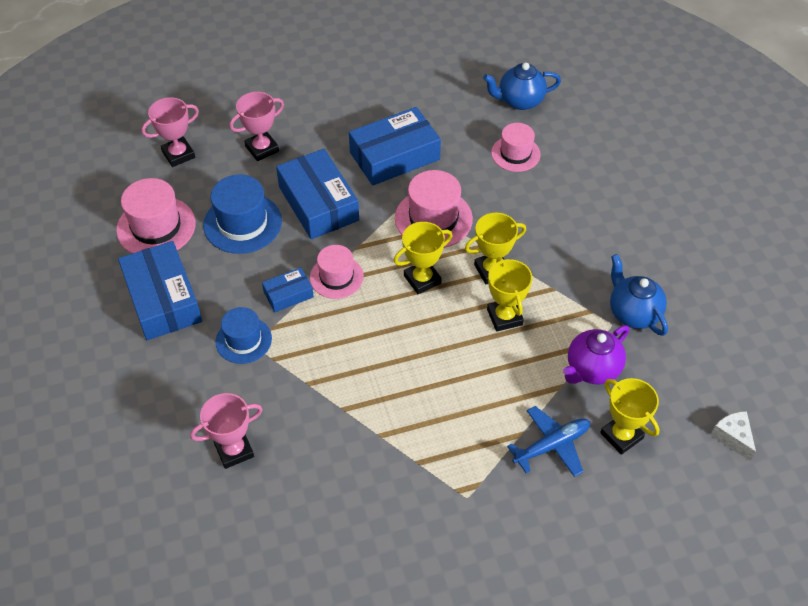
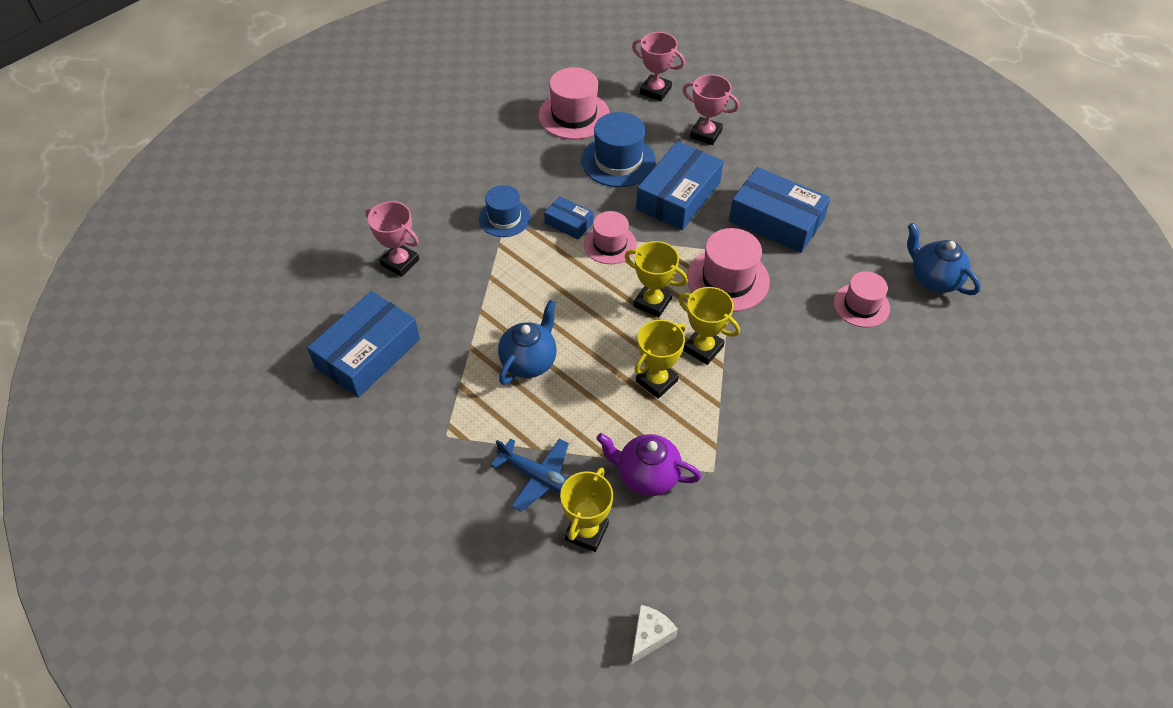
camera: 60 degrees right, 0 degrees up
blue box [118,241,202,340] -> blue box moved to [307,291,420,398]
blue teapot [610,254,668,336] -> blue teapot moved to [498,300,557,385]

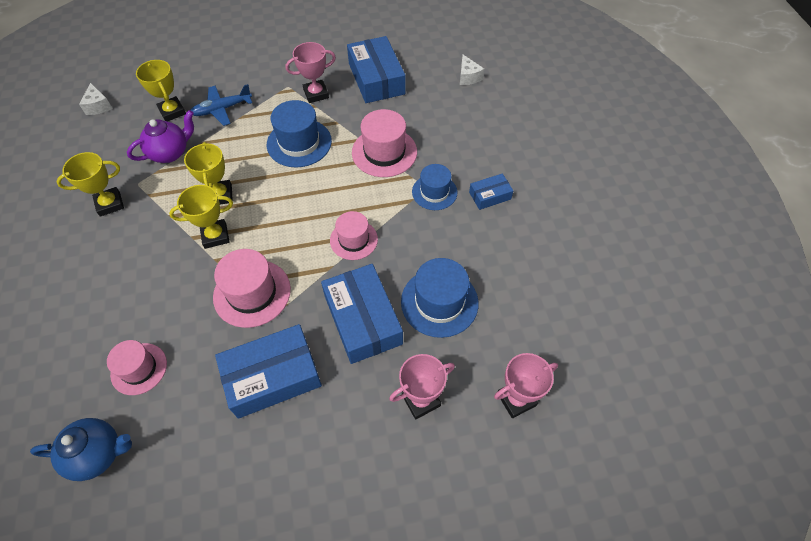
camera: 125 degrees right, 5 degrees up
pink trophy [366,201,419,277] -> pink trophy moved to [286,42,336,103]
blue teapot [498,300,557,385] -> blue hat [267,100,332,168]
pink hat [538,67,610,139] -> pink hat moved to [352,109,417,177]
blue box [544,196,593,239] -> blue box moved to [469,173,513,210]
yellow trophy [625,241,688,318] -> yellow trophy moved to [56,152,124,217]
none -> white cheese [460,55,484,85]

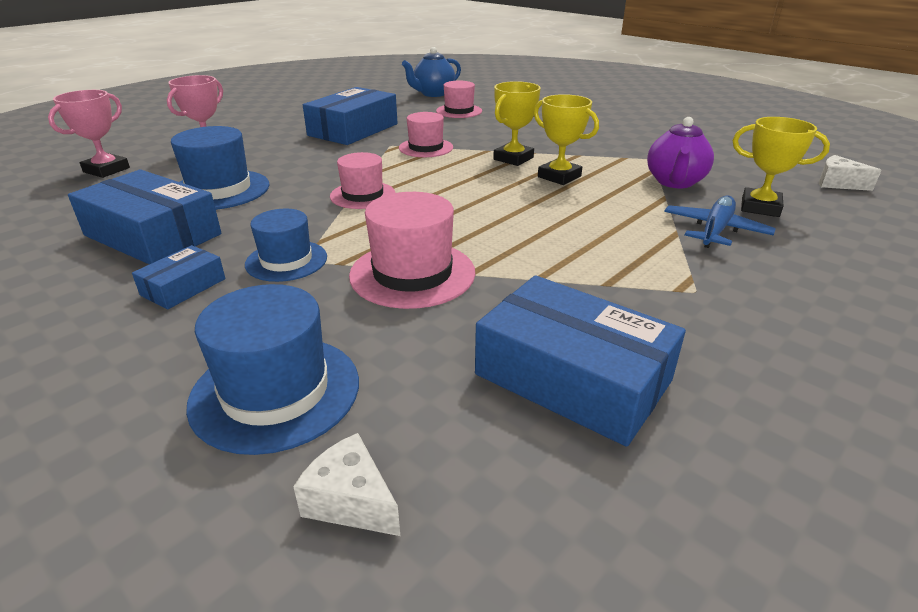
camera: 145 degrees right, 25 degrees down
yellow trophy [56,152,124,217] -> none
pink hat [213,249,291,328] -> pink hat [399,112,453,157], size x0.66
blue hat [267,100,332,168] -> blue hat moved to [186,284,359,455]
pink trophy [286,42,336,103] -> none
blue box [321,264,403,364] -> blue box moved to [68,169,221,264]

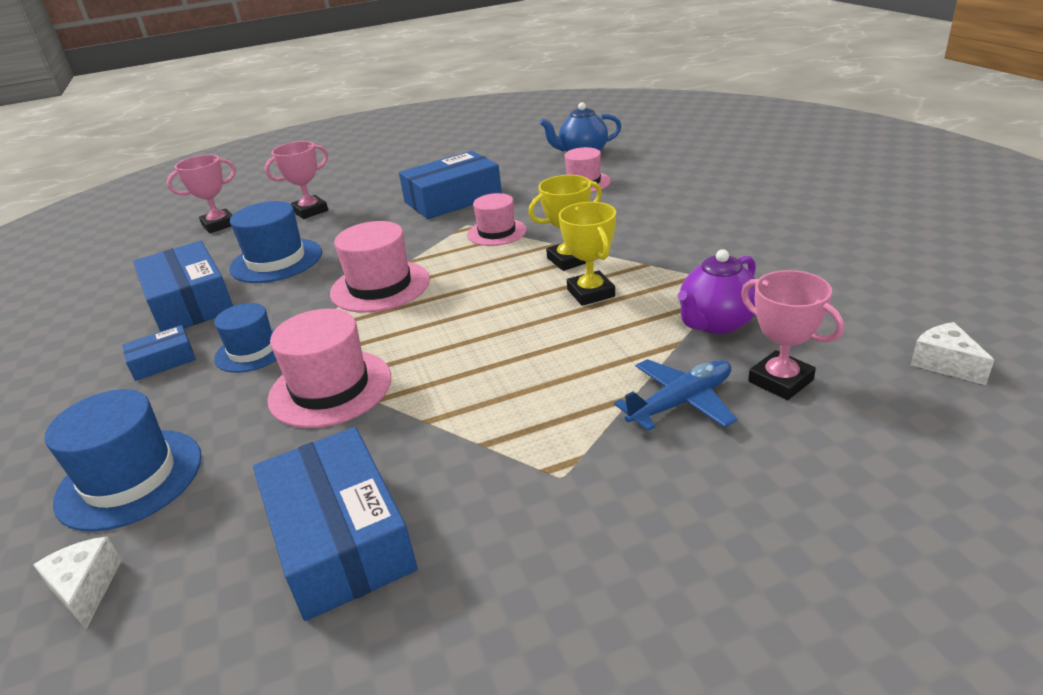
camera: 30 degrees right, 0 degrees up
pink hat [330,152,396,209] -> pink hat [330,221,430,313], size x1.51
yellow trophy [733,117,830,217] -> pink trophy [741,270,844,400]

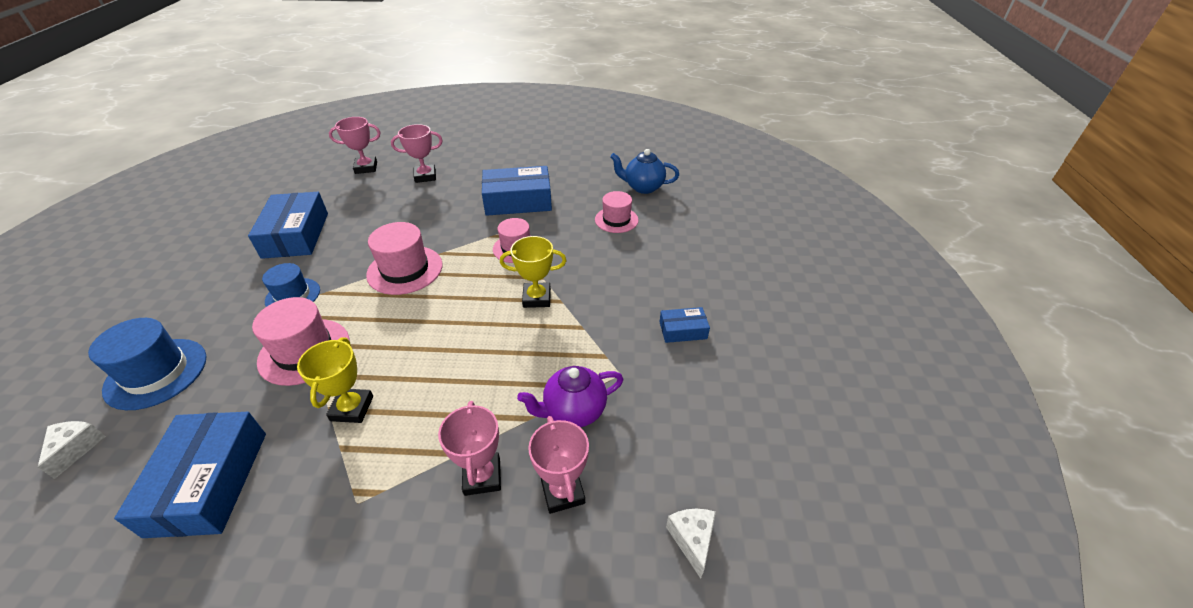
camera: 20 degrees right, 10 degrees up
blue box [122,325,196,381] -> blue box moved to [660,307,710,343]
blue hat [229,201,322,283] -> none
yellow trophy [559,202,616,306] -> yellow trophy moved to [297,337,373,423]
blue plane [614,359,737,431] -> pink trophy [438,401,501,496]

